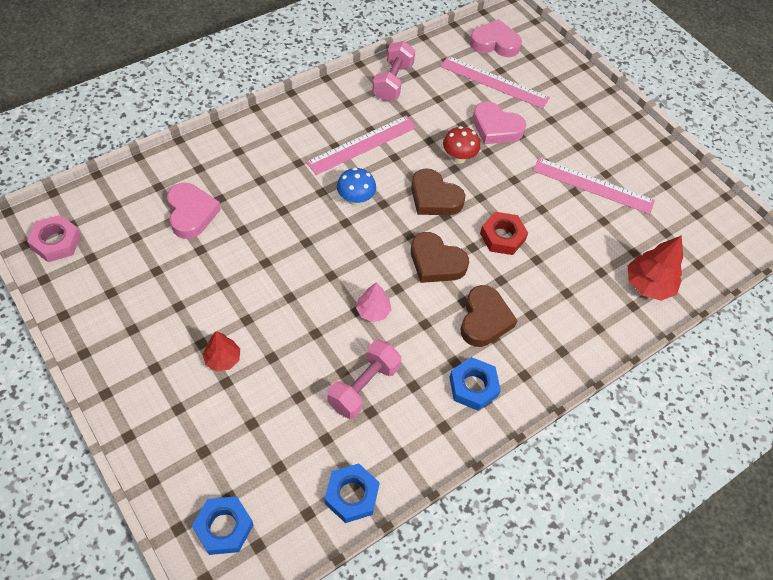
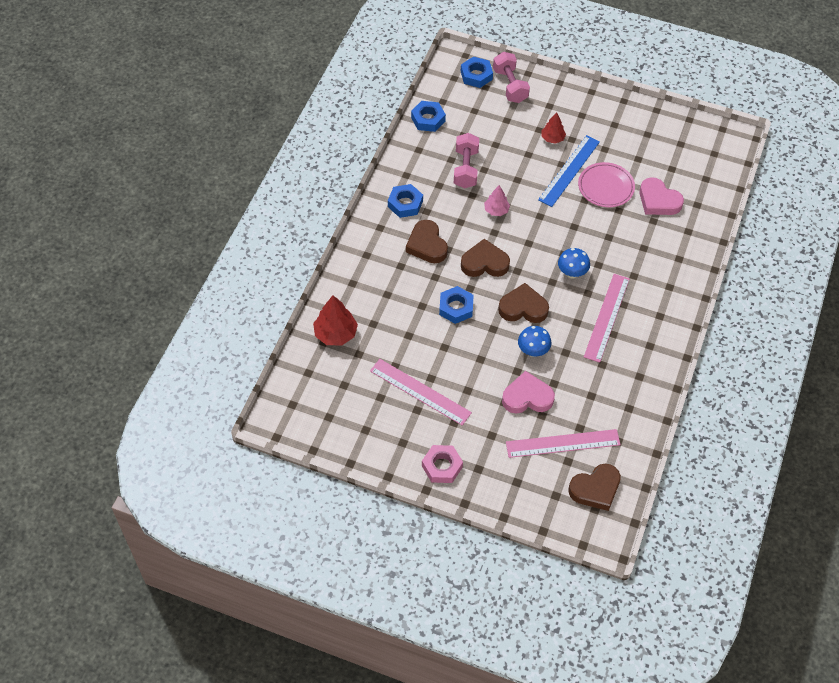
camera: 150 degrees right, 0 degrees up
pink nut [27,215,81,262] -> pink nut moved to [422,445,463,483]
pink dumbbell [372,41,415,101] -> pink dumbbell moved to [493,52,530,103]
red mushroom [443,126,480,164] -> blue mushroom [518,326,551,357]
pink heart [470,19,522,57] -> brown heart [568,464,621,511]
red nut [480,212,528,255] -> blue nut [439,286,474,324]
pink ruler [533,158,655,214] -> pink ruler turned 45 degrees clockwise [370,359,472,425]
none -> blue ruler [538,135,600,207]
none -> pink plate [578,162,635,207]

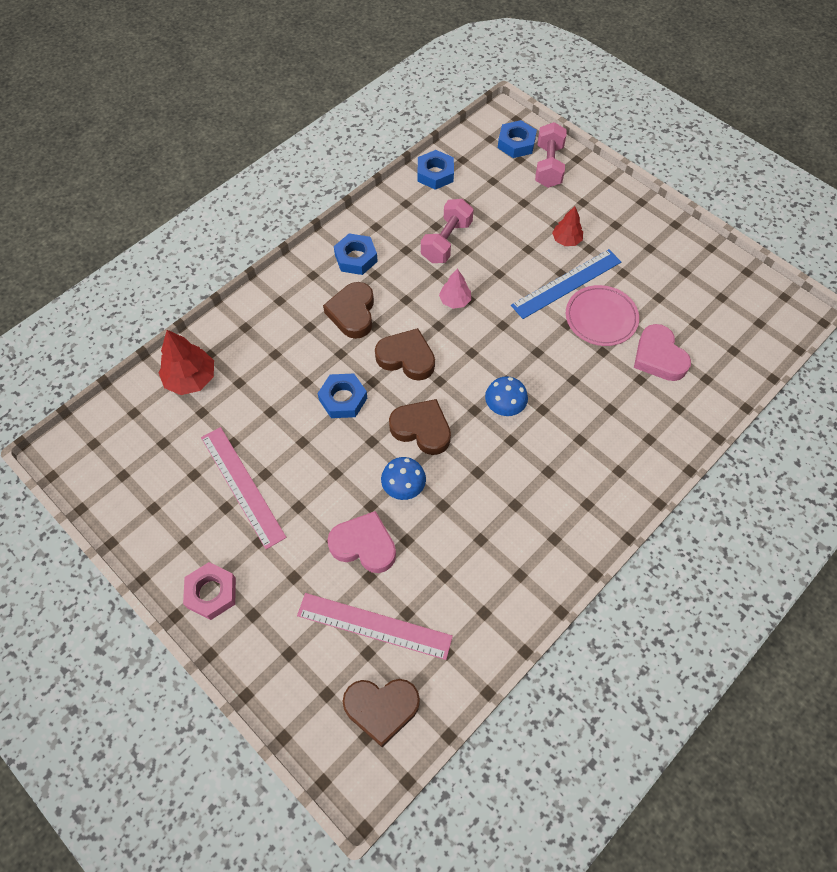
camera: 25 degrees right, 5 degrees up
pink ruler [584,274,630,363] -> none

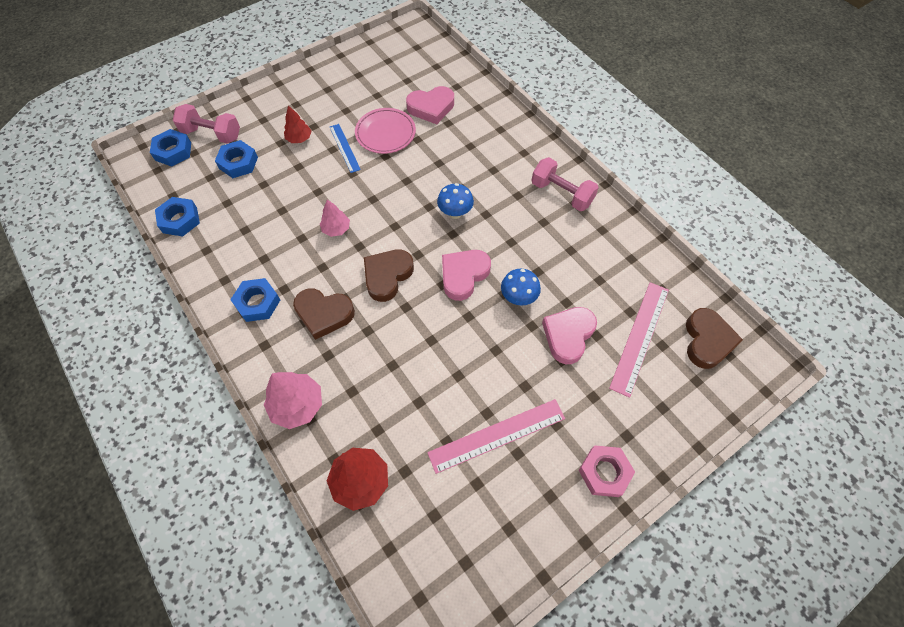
camera: 80 degrees left, 0 degrees up
blue nut [318,374,367,418] -> blue nut moved to [215,140,258,178]
brown heart [389,399,451,455] -> pink heart [442,250,491,301]
pink dumbbell [421,199,474,263] -> pink dumbbell moved to [531,157,599,211]
blue ruler [511,249,621,319] -> blue ruler [330,124,361,173], size x0.61
none -> pink tree [264,372,322,429]

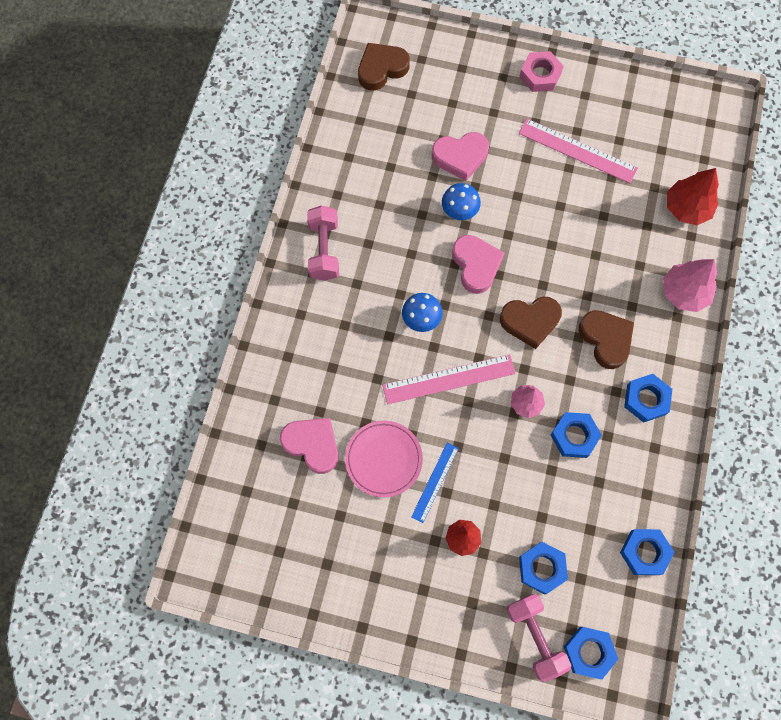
camera: 130 degrees left, 10 degrees up
pink heart [442,250,491,301] -> pink heart turned 105 degrees counterclockwise [452,235,505,294]
pink ruler [609,282,669,398] -> pink ruler moved to [382,354,516,405]
none -> blue nut [551,412,602,458]

